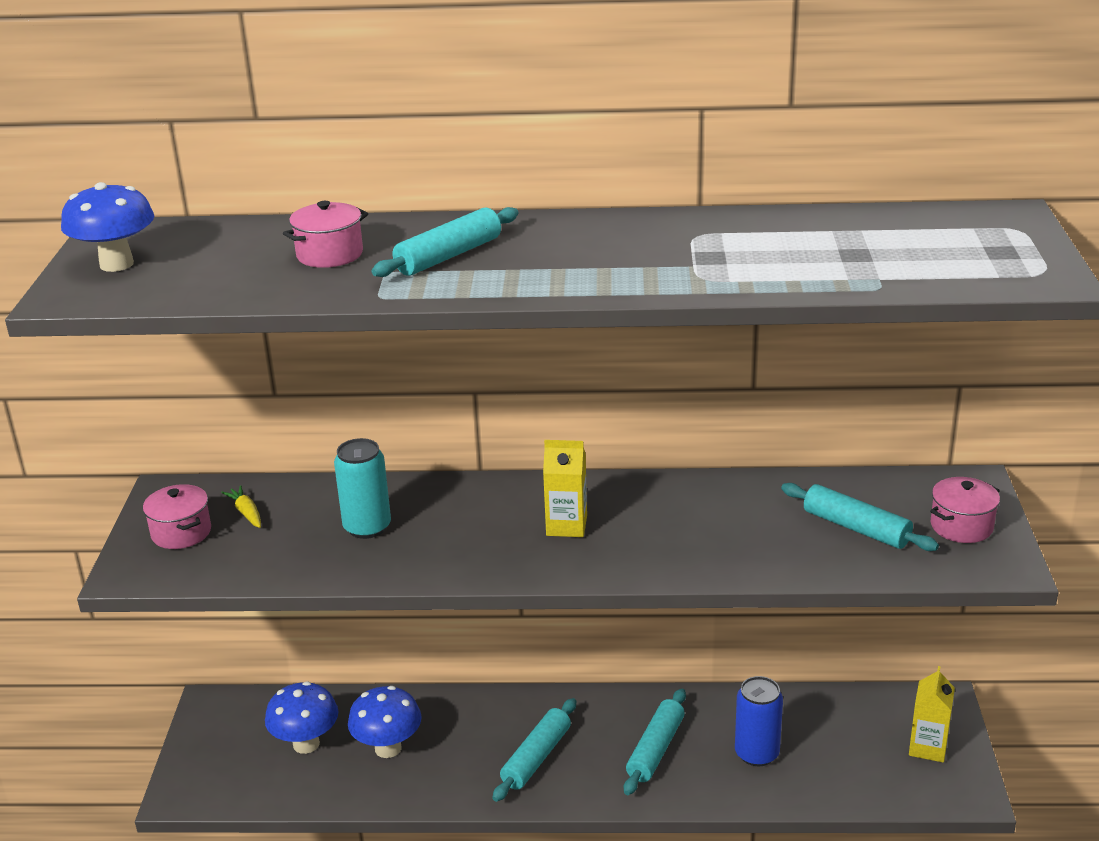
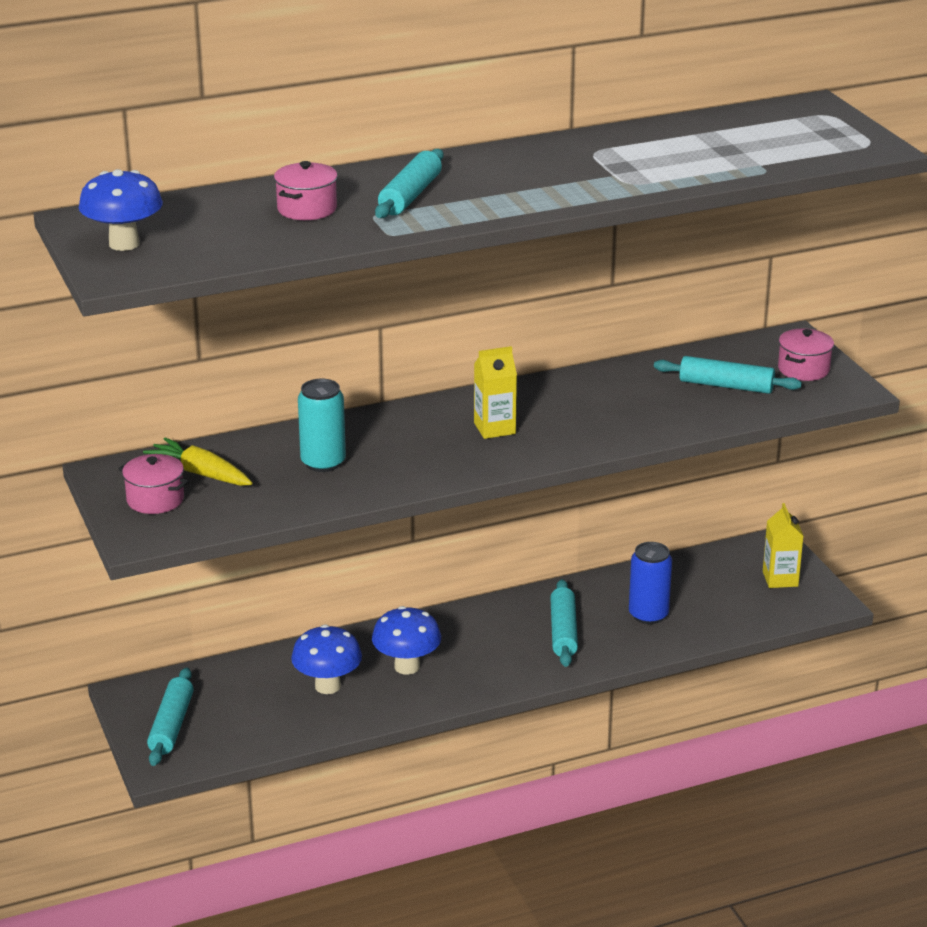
camera: 25 degrees left, 0 degrees up
yellow carrot [221,485,261,528] -> yellow carrot [143,437,252,486], size x1.68
blue mushroom [265,681,338,754] -> blue mushroom moved to [372,606,441,675]
turquoise rolling pin [493,698,576,802] -> turquoise rolling pin moved to [147,668,193,766]

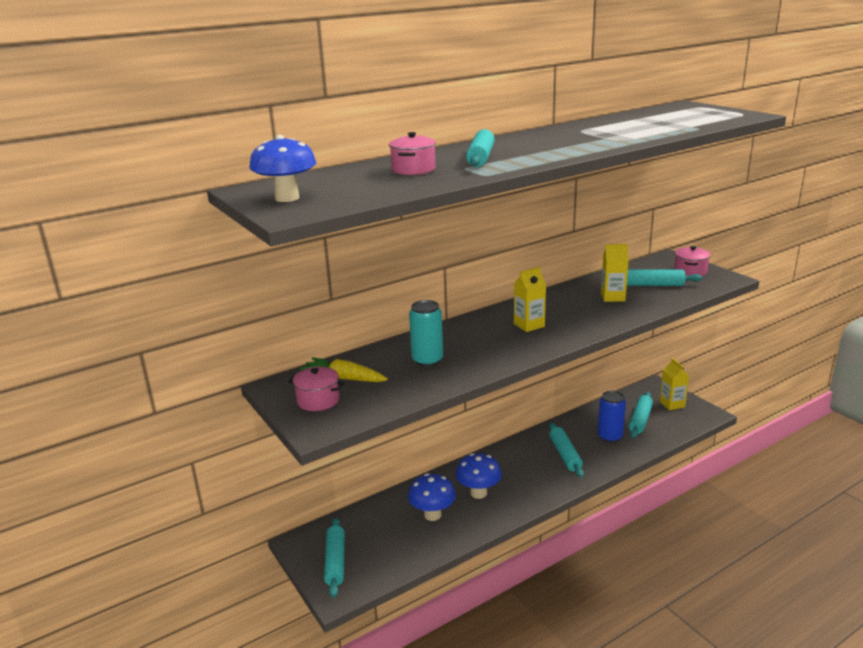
camera: 10 degrees left, 5 degrees down
none -> yellow carton [601,244,629,302]
none -> turquoise rolling pin [629,392,653,438]

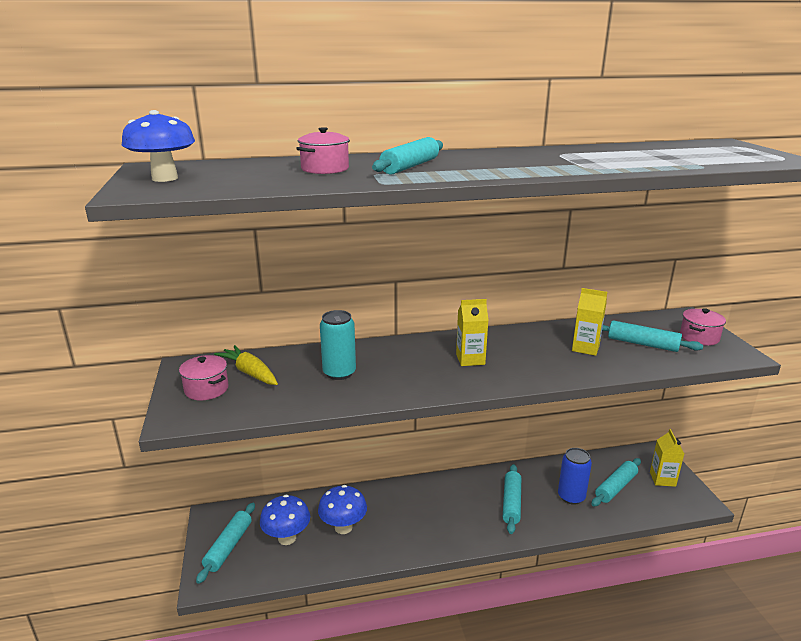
camera: 20 degrees right, 0 degrees up
blue mushroom [456,453,502,499] -> blue mushroom moved to [260,495,310,545]

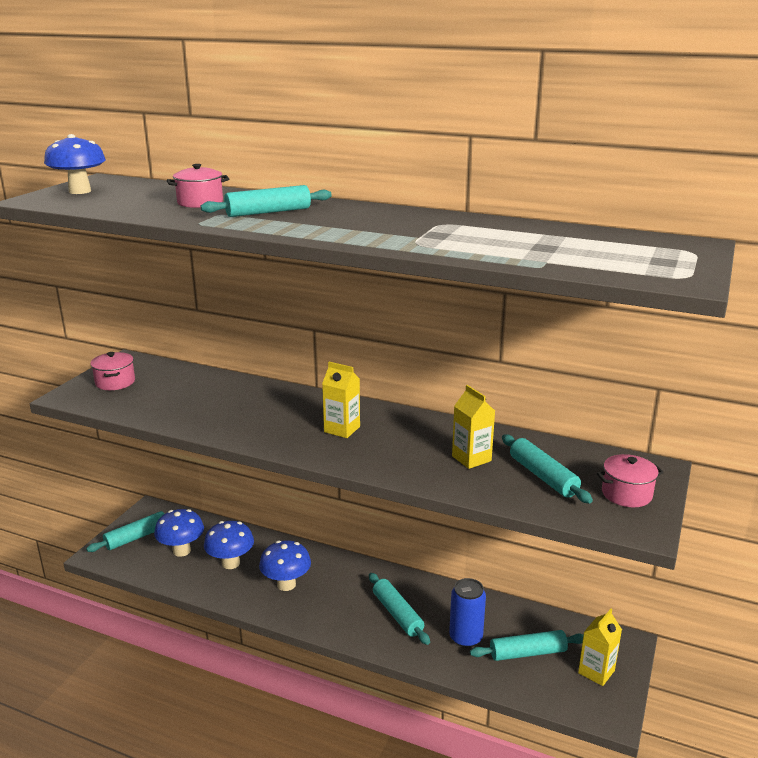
camera: 35 degrees right, 0 degrees up
yellow carrot [214,345,278,385] -> none
turquoise can [320,310,356,380] -> none
turquoise rolling pin [503,464,521,534] -> turquoise rolling pin turned 75 degrees counterclockwise [369,573,430,645]
none -> blue mushroom [259,540,311,591]

